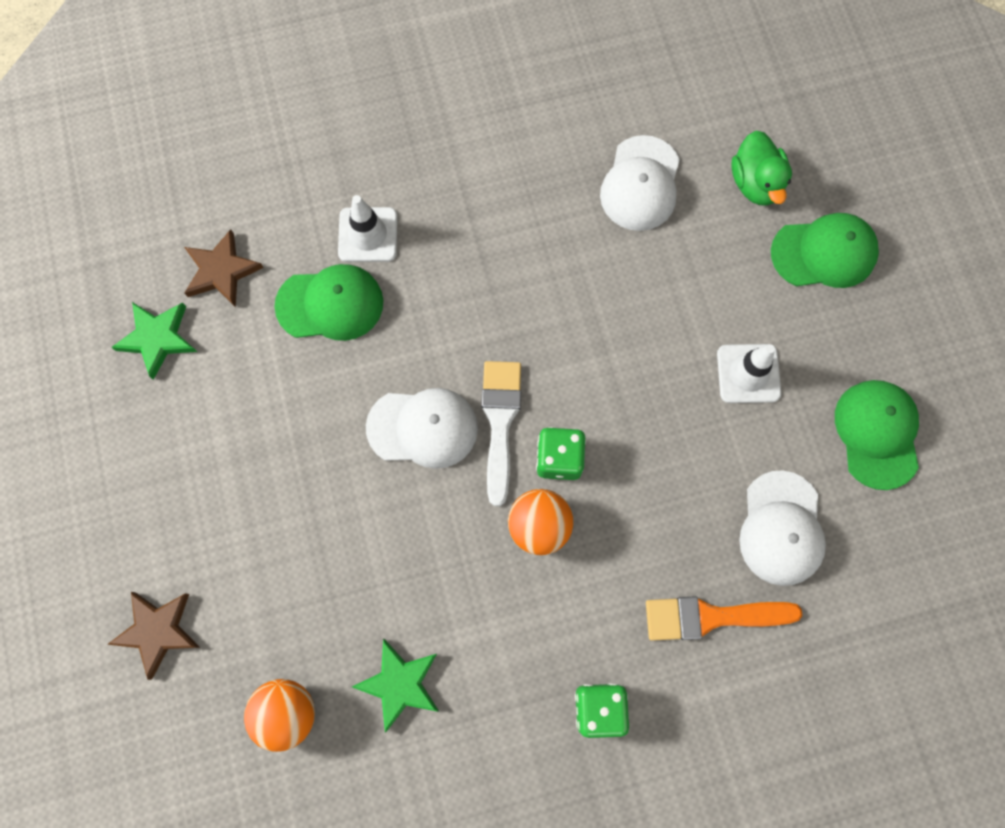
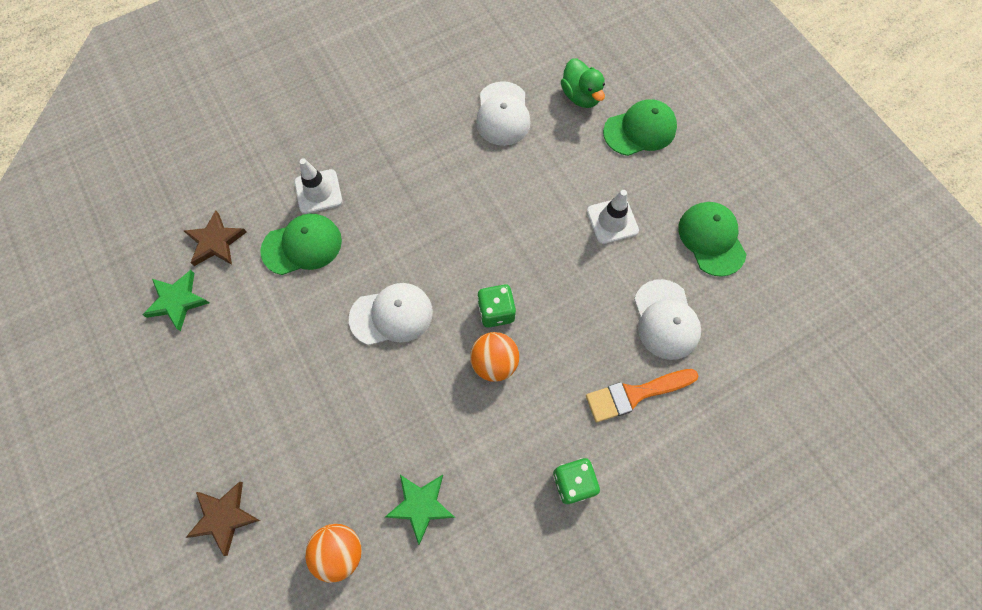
camera: 15 degrees left, 5 degrees down
white brush [481,361,521,506] -> none

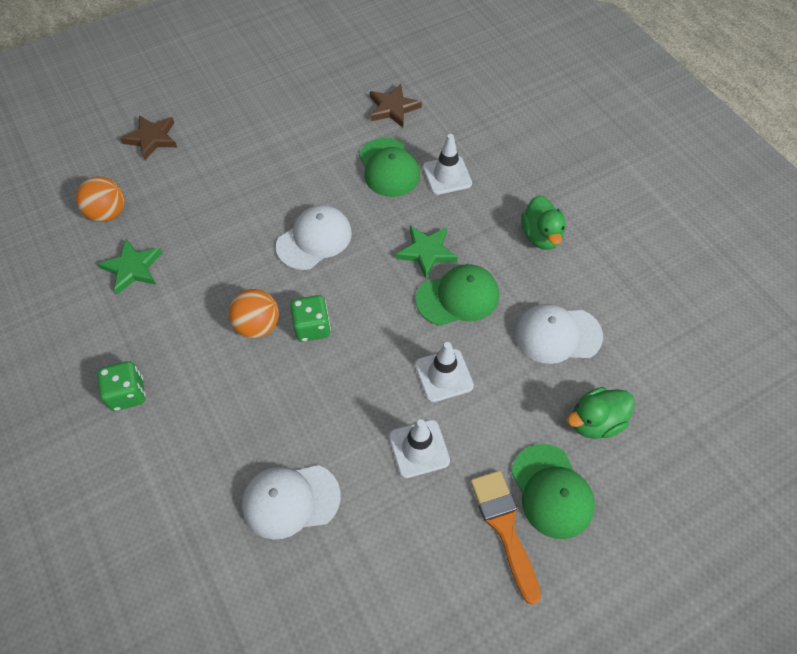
camera: 90 degrees right, 10 degrees down
green star [143,270,209,331] -> green star moved to [396,226,458,279]
white cap [349,283,433,345] -> white cap turned 120 degrees counterclockwise [276,205,352,270]
orange brush [586,369,698,422] -> orange brush moved to [470,470,541,605]
green cap [678,202,747,277] -> green cap moved to [416,264,499,326]
none -> white traffic cone [415,342,474,402]
none -> green duck [521,195,566,250]

